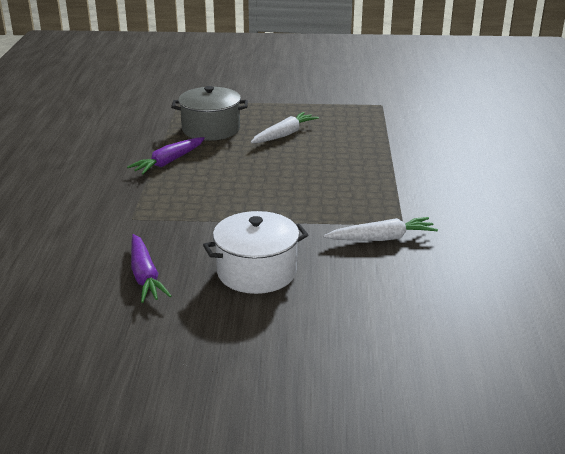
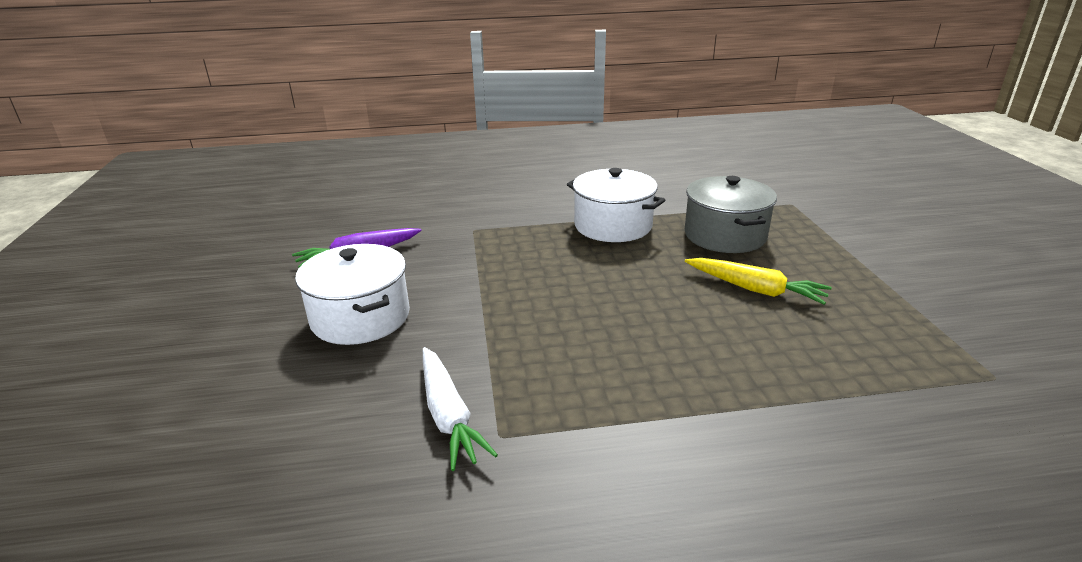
camera: 80 degrees right, 0 degrees up
purple carrot [127,137,205,174] -> white pot [567,168,665,242]
white carrot [251,112,319,143] -> yellow carrot [685,258,832,305]

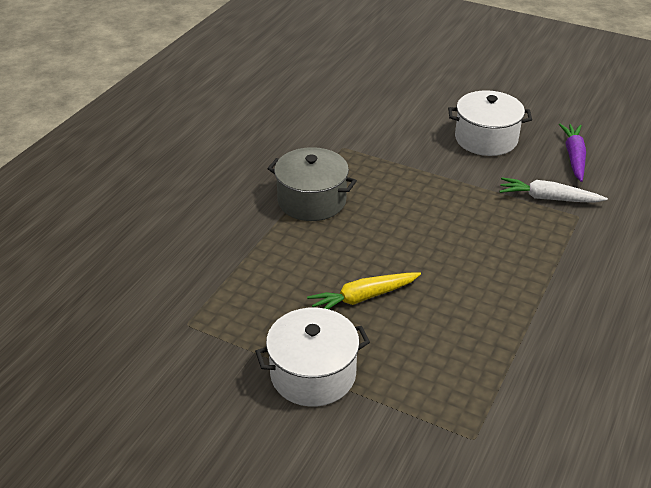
camera: 125 degrees right, 10 degrees up
white carrot [423,347,498,471] -> white carrot moved to [500,177,608,203]
white pot [567,168,665,242] -> white pot moved to [255,307,370,407]
grey pot [685,176,777,253] -> grey pot moved to [267,147,357,221]

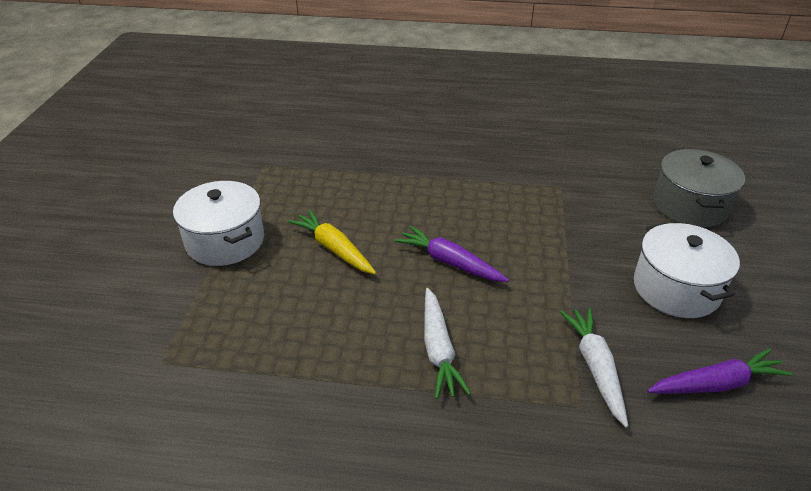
camera: 70 degrees right, 0 degrees up
grey pot [267,147,357,221] -> grey pot moved to [653,149,745,227]
none -> purple carrot [395,226,509,282]
none -> white carrot [424,288,471,399]

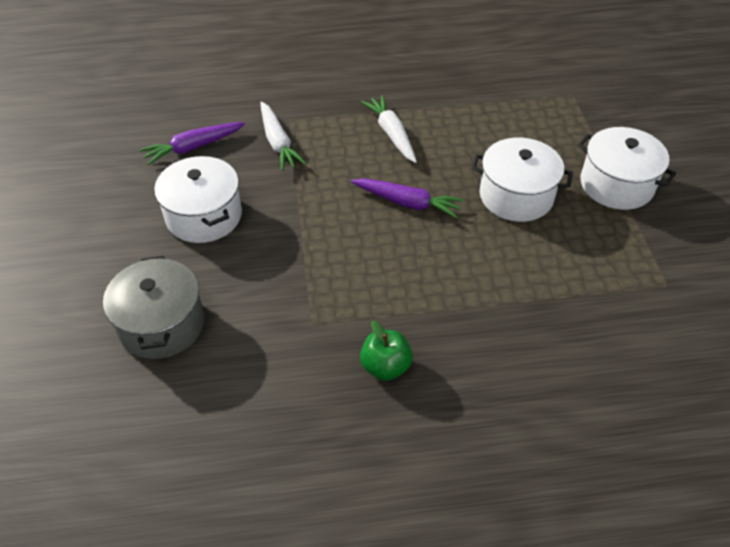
camera: 165 degrees right, 10 degrees up
yellow carrot [288,209,376,274] -> white pot [472,137,573,222]
none -> green apple [360,321,413,381]

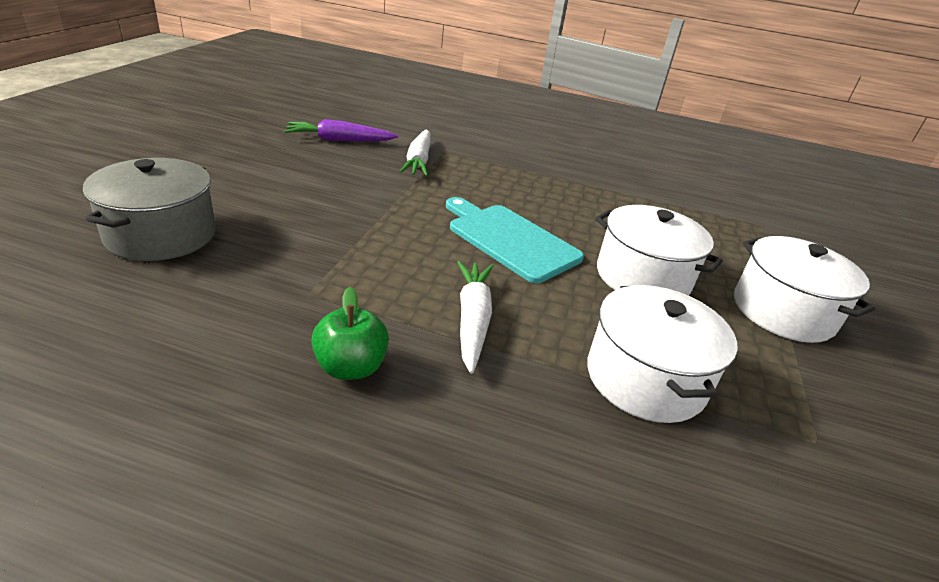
camera: 20 degrees right, 15 degrees down
white pot [154,156,242,243] -> white pot moved to [587,285,737,423]
purple carrot [351,178,464,218] -> turquoise cutting board [446,197,584,283]
white carrot [361,95,417,163] -> white carrot moved to [457,261,493,374]

